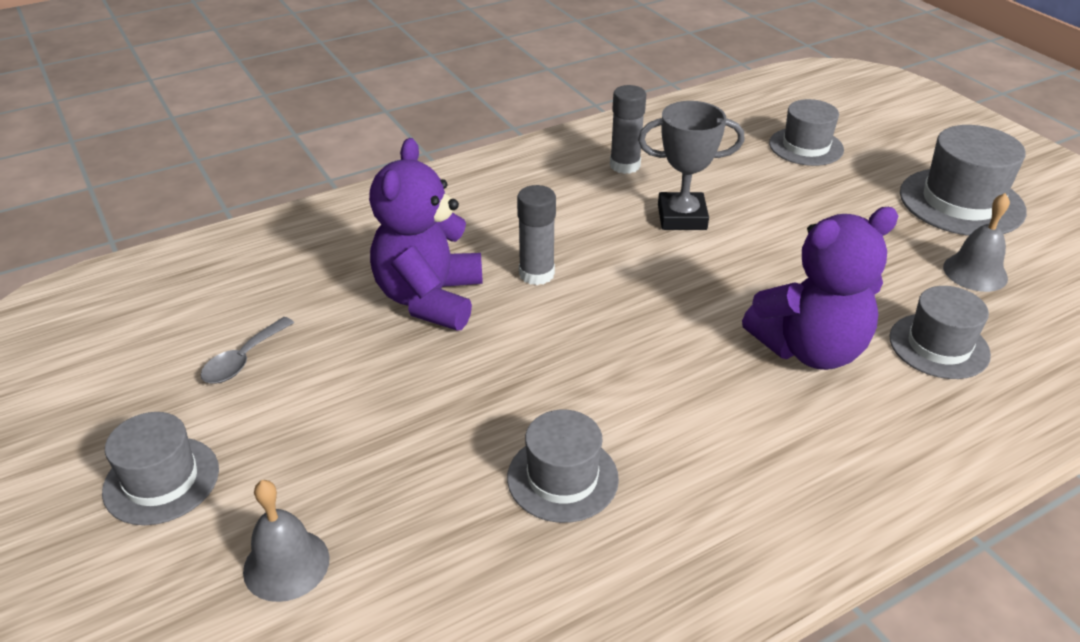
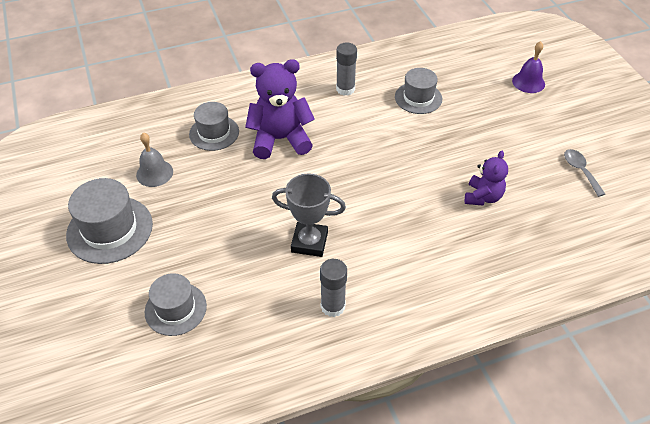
camera: 170 degrees left, 10 degrees up
grey hat [102,412,219,525] -> none
grey spoon [201,317,294,384] -> grey spoon turned 60 degrees counterclockwise [564,149,605,197]
grey bell [243,480,330,602] -> purple bell [512,41,545,93]
purple teddy bear [369,138,483,330] -> purple teddy bear [465,151,508,206], size x0.59
grey glue stick [517,185,556,285] -> grey glue stick moved to [336,43,357,96]

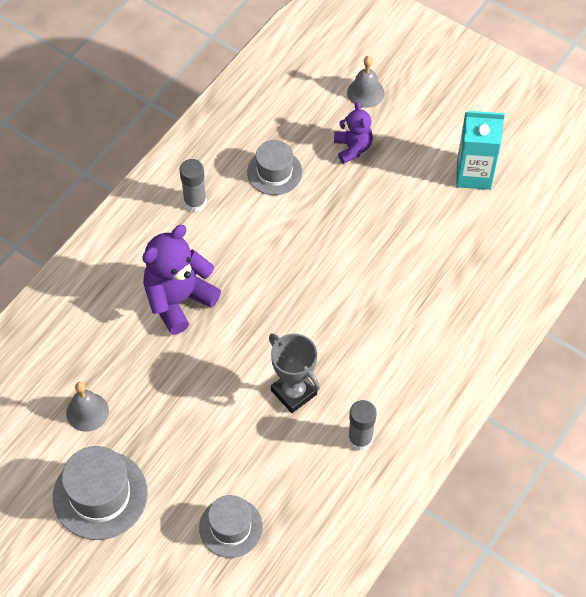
camera: 35 degrees left, 10 degrees up
grey hat [189,102,239,151] -> none
grey trophy [272,173,346,257] -> grey trophy turned 75 degrees clockwise [269,334,320,413]
purple teddy bear [465,151,508,206] -> purple teddy bear moved to [334,102,373,164]
purple bell [512,41,545,93] -> grey bell [347,56,384,108]
grey spoon [564,149,605,197] -> turquoise carton [456,111,505,190]

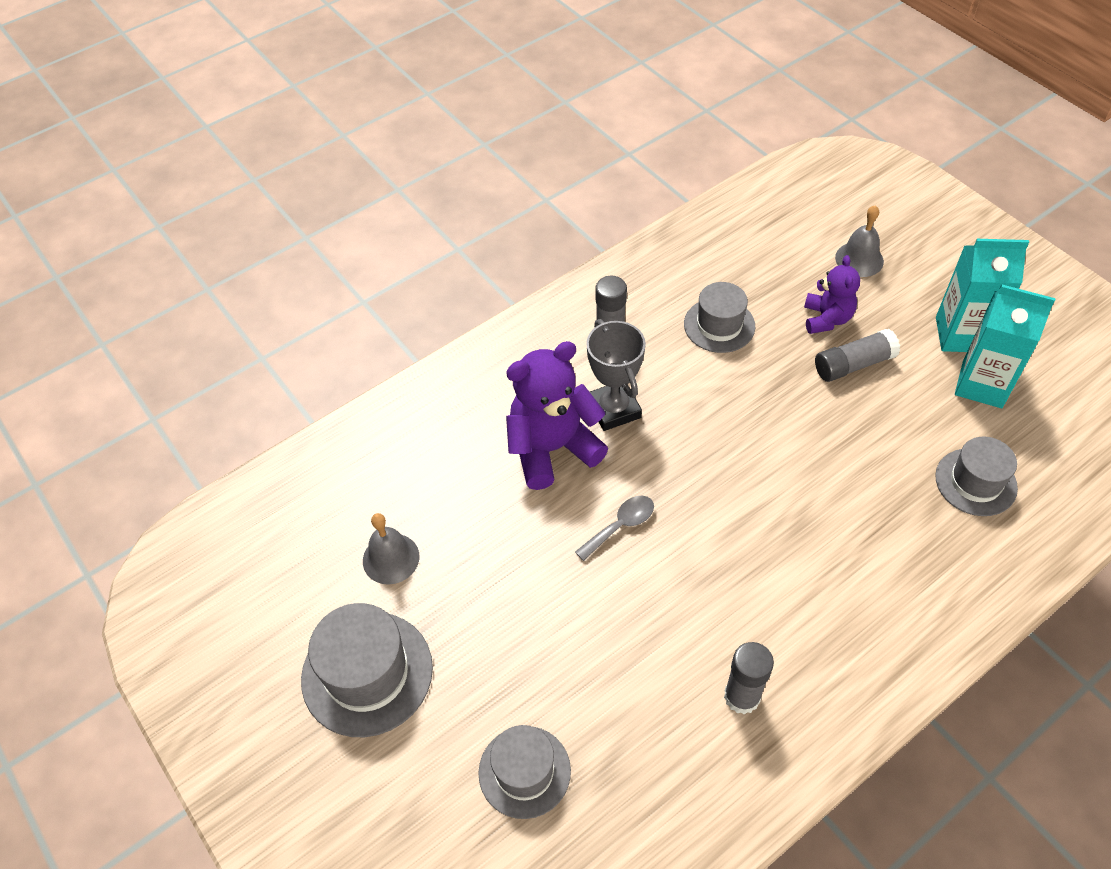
camera: 20 degrees right, 5 degrees down
grey trophy [269,334,320,413] -> grey trophy moved to [586,319,646,431]
none -> grey spoon [575,496,654,561]
none -> grey glue stick [815,329,900,382]
none -> grey hat [935,436,1018,516]
none -> turquoise carton [936,239,1029,352]

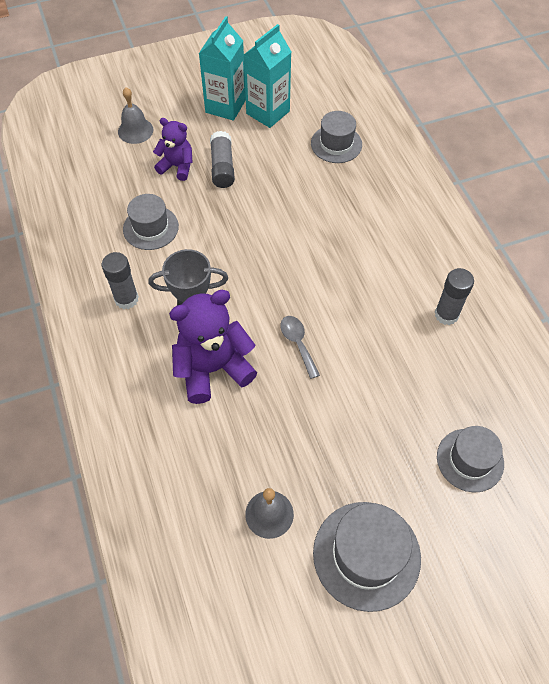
camera: 75 degrees left, 5 degrees up
purple teddy bear [506,341,608,490] -> purple teddy bear turned 75 degrees clockwise [169,290,257,404]

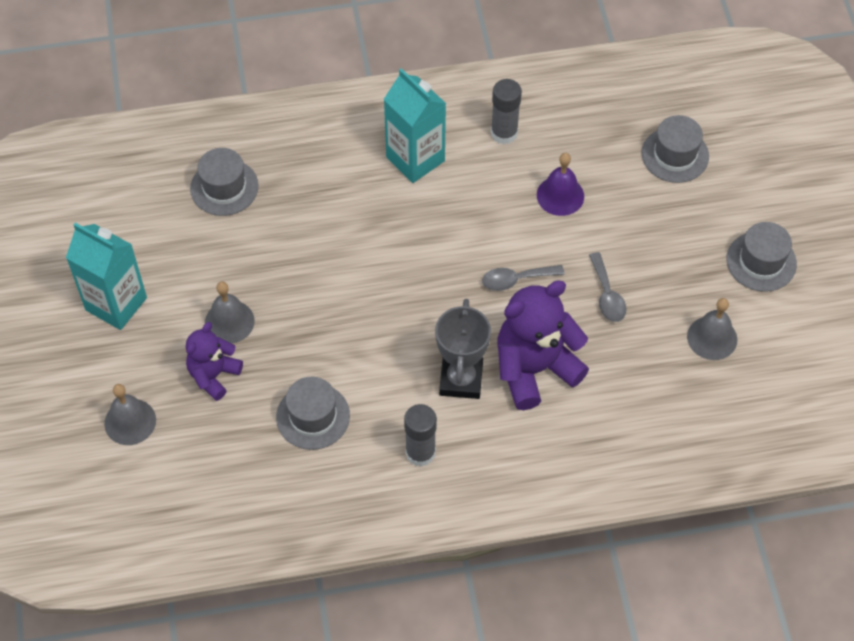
camera: 80 degrees left, 0 degrees up
purple teddy bear [169,290,257,404] -> purple teddy bear turned 75 degrees clockwise [497,280,589,410]
grey glue stick [210,131,235,188] -> grey bell [205,282,255,344]
turquoise carton [244,24,291,128] -> turquoise carton moved to [384,68,446,183]
grey hat [313,502,421,612] -> grey hat [726,222,797,292], size x0.66
none -> purple bell [537,153,584,216]
none -> grey spoon [589,252,626,322]

